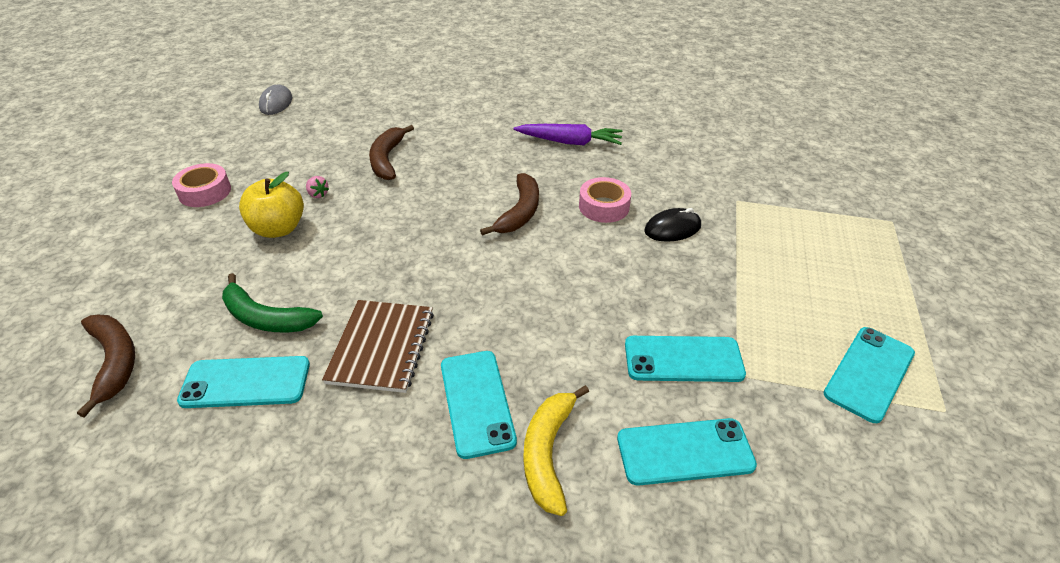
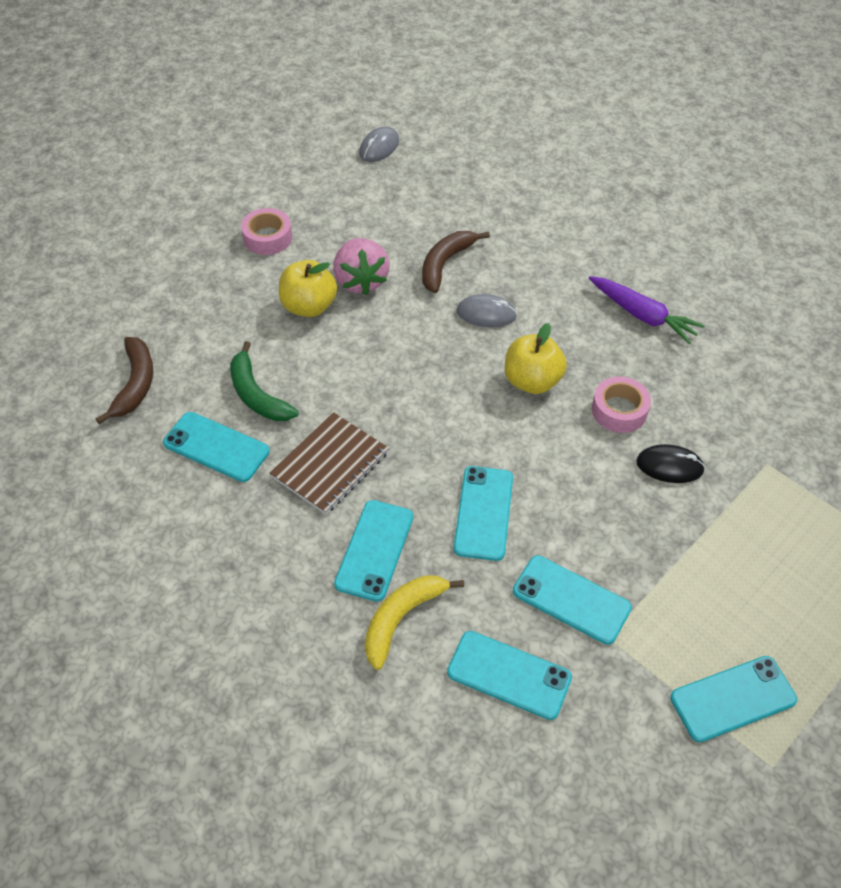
camera: 30 degrees right, 10 degrees up
pink strawberry [306,176,329,198] -> pink strawberry [333,238,390,295], size x2.46
brown banana [480,173,539,236] -> yellow apple [505,323,567,394]
none -> turquoise phone [453,466,513,561]
none -> grey mouse [457,294,517,327]

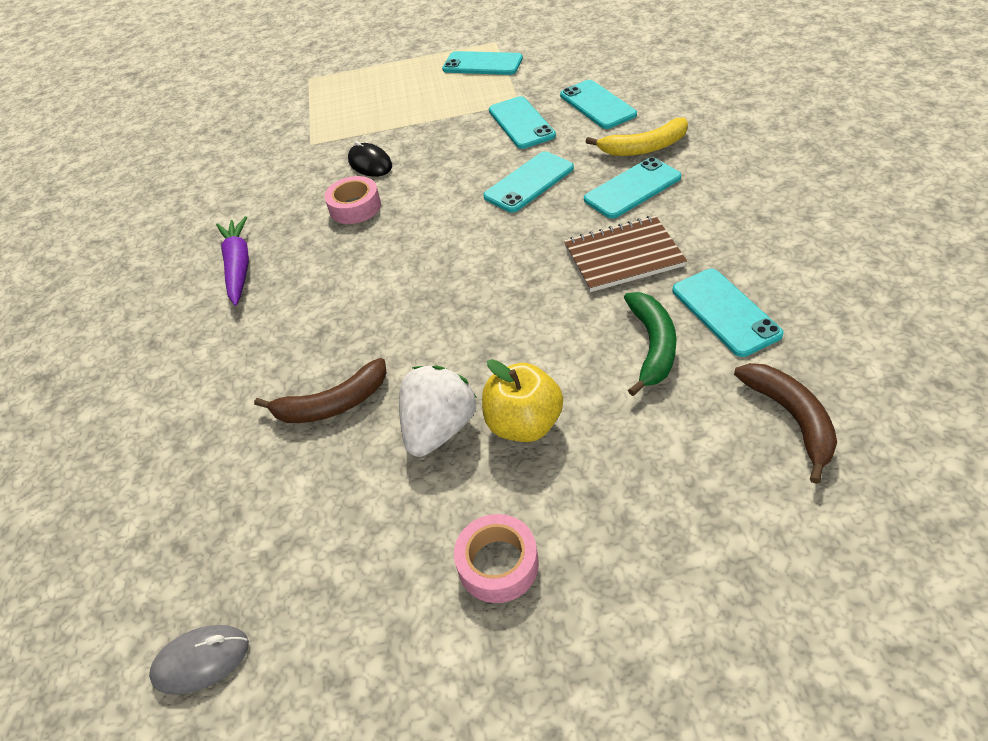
camera: 135 degrees left, 5 degrees down
brown banana [96,337,153,424] -> brown banana turned 120 degrees clockwise [734,363,837,484]
pink strawberry [333,238,390,295] -> white strawberry [399,365,477,457]
grey mouse [457,294,517,327] -> none
yellow apple [505,323,567,394] -> none

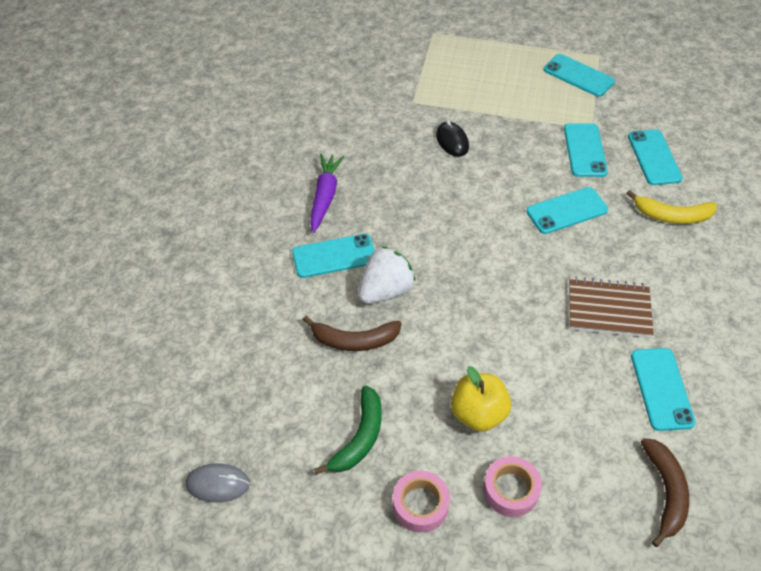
camera: 15 degrees right, 5 degrees up
pink tape [324,176,381,224] -> pink tape moved to [483,456,542,517]
white strawberry [399,365,477,457] -> white strawberry moved to [358,246,415,304]
turquoise phone [584,157,681,219] -> turquoise phone moved to [292,234,375,278]
green banana [624,292,677,396] -> green banana moved to [314,386,381,475]

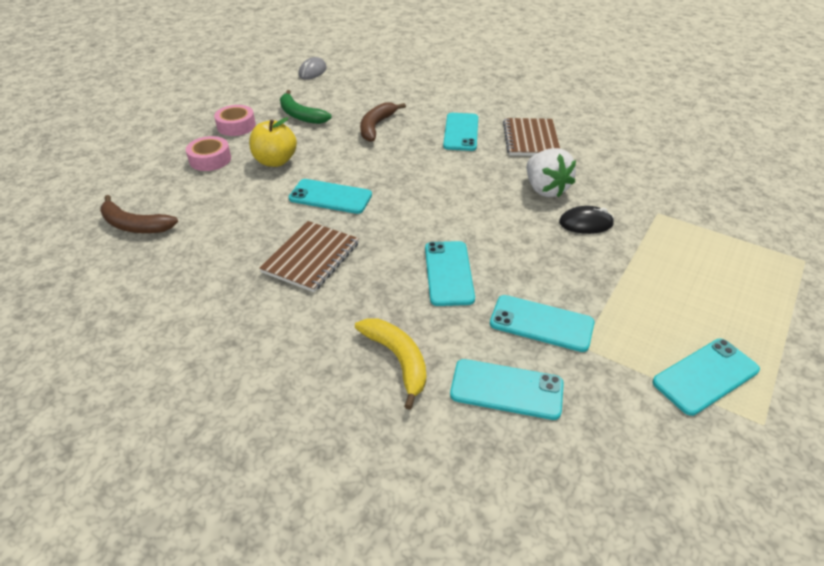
camera: 110 degrees right, 10 degrees down
purple carrot [310,154,344,233] -> brown notebook [503,118,560,156]
white strawberry [358,246,415,304] -> white strawberry moved to [527,148,576,197]
yellow banana [626,190,717,224] -> yellow banana turned 120 degrees clockwise [355,318,426,410]
turquoise phone [631,348,696,431] -> turquoise phone moved to [289,179,372,214]

